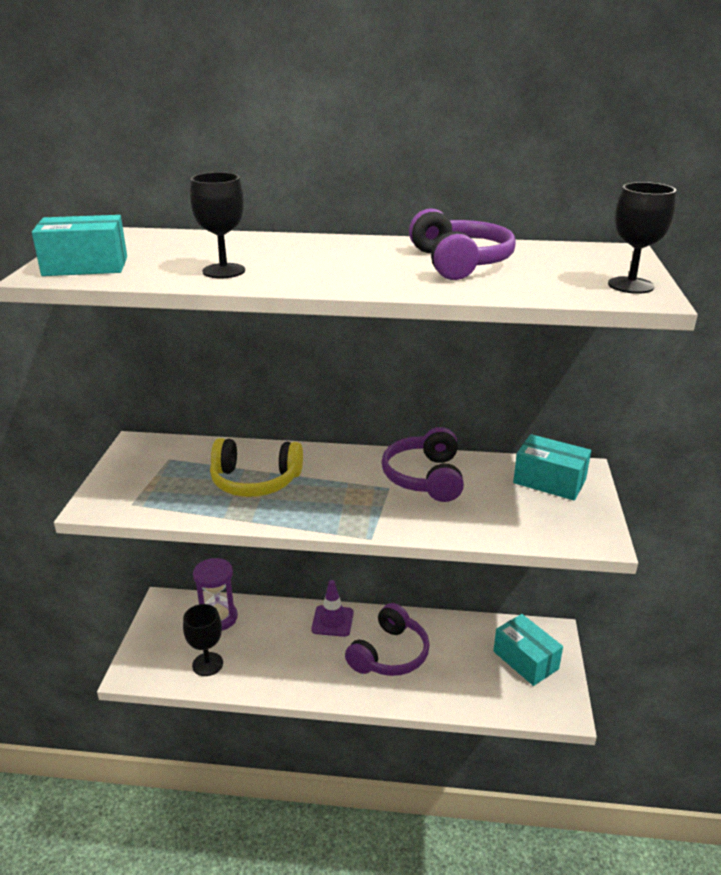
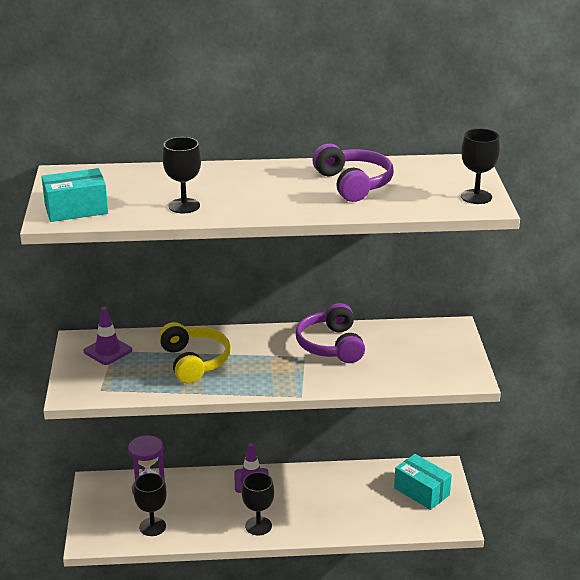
camera: 10 degrees left, 0 degrees up
yellow headphones [210,438,303,497] -> yellow headphones turned 105 degrees counterclockwise [158,322,231,383]
purple headphones [345,603,430,676] -> none
turquoise box [513,434,591,501] -> none
none -> purple traffic cone [83,307,132,365]
none -> black goblet [242,472,274,535]

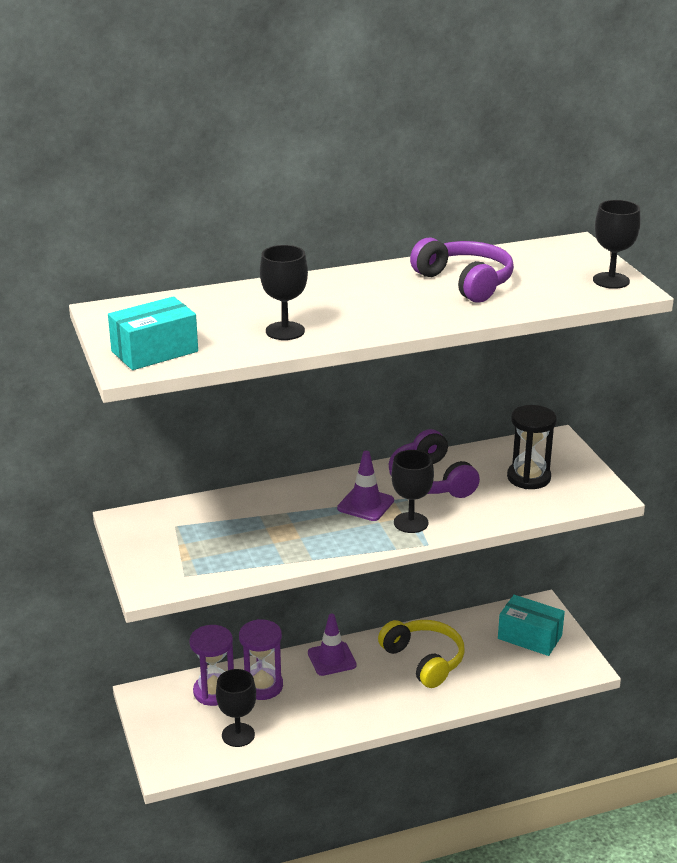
camera: 15 degrees left, 0 degrees up
purple traffic cone [83,307,132,365] -> purple traffic cone moved to [337,451,394,521]
yellow headphones [158,322,231,383] -> yellow headphones moved to [378,620,465,688]
black goblet [242,472,274,535] -> black goblet moved to [391,450,434,533]
none -> purple hourglass [239,619,283,700]
none -> black hourglass [507,405,557,489]

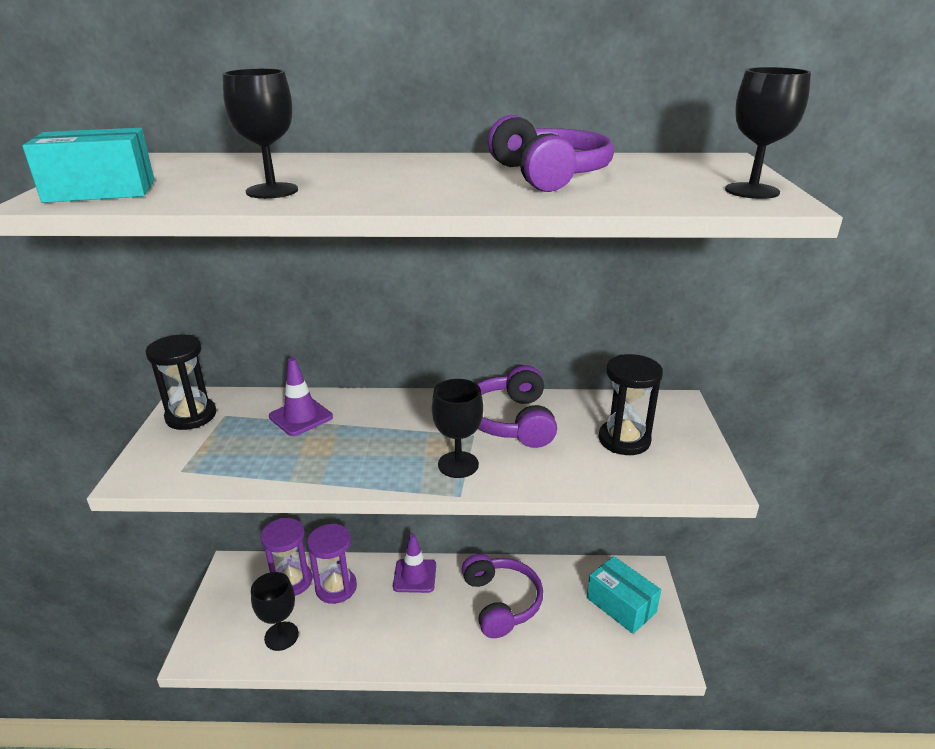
camera: 20 degrees right, 0 degrees up
purple traffic cone [337,451,394,521] -> purple traffic cone moved to [269,357,333,436]
yellow headphones [378,620,465,688] -> purple headphones [462,554,543,638]
none -> black hourglass [145,335,216,430]

